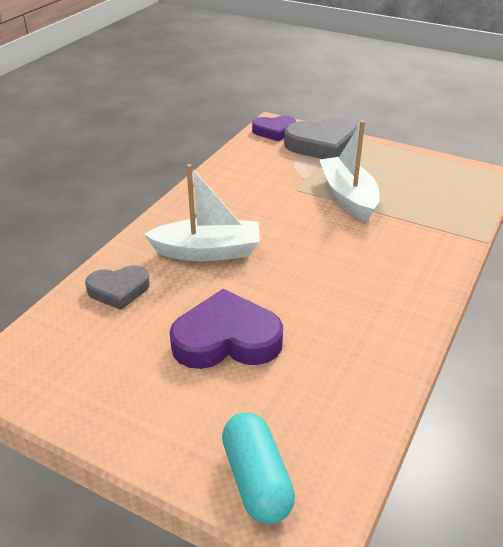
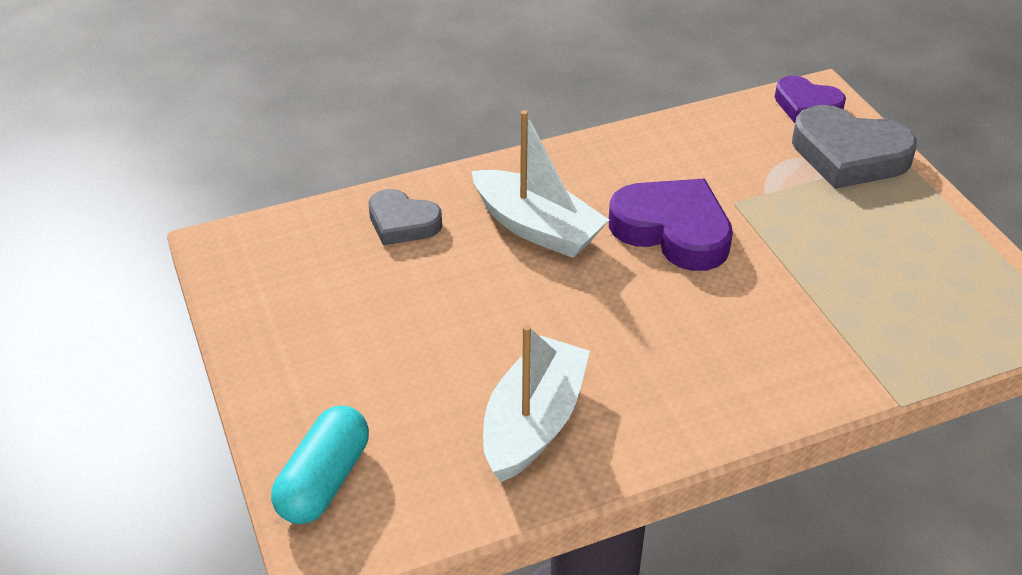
camera: 40 degrees right, 5 degrees up
purple heart [170,289,283,369] -> purple heart moved to [609,179,733,271]
white boat [320,120,380,222] -> white boat moved to [483,324,590,482]

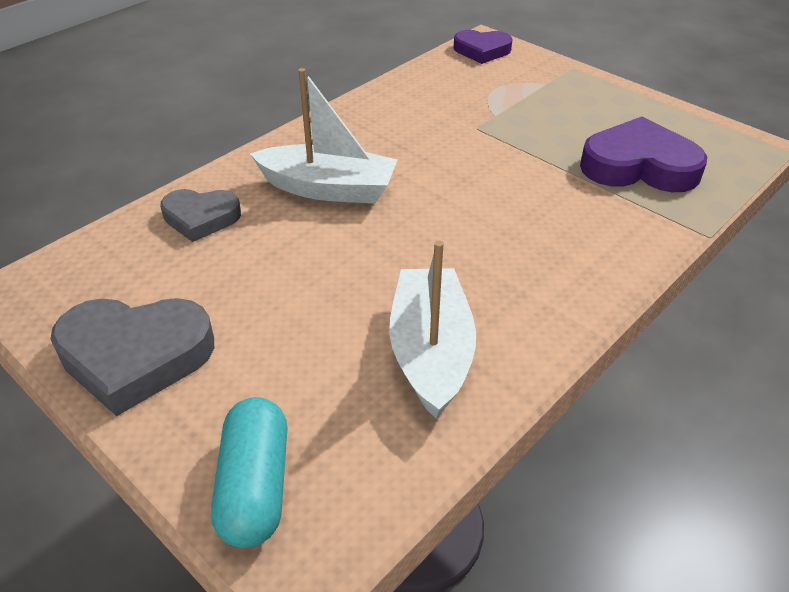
camera: 25 degrees left, 0 degrees up
purple heart [609,179,733,271] -> purple heart moved to [580,116,707,192]
grey heart [792,105,917,189] -> grey heart moved to [51,298,214,416]

